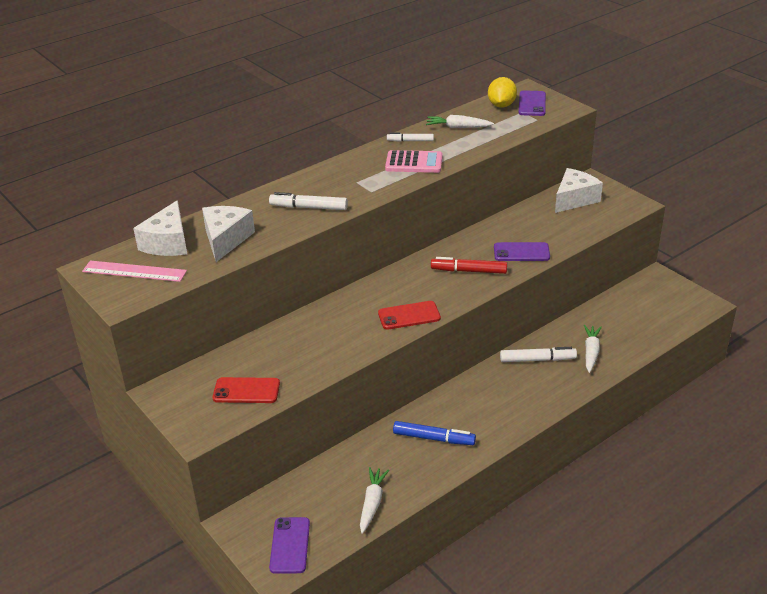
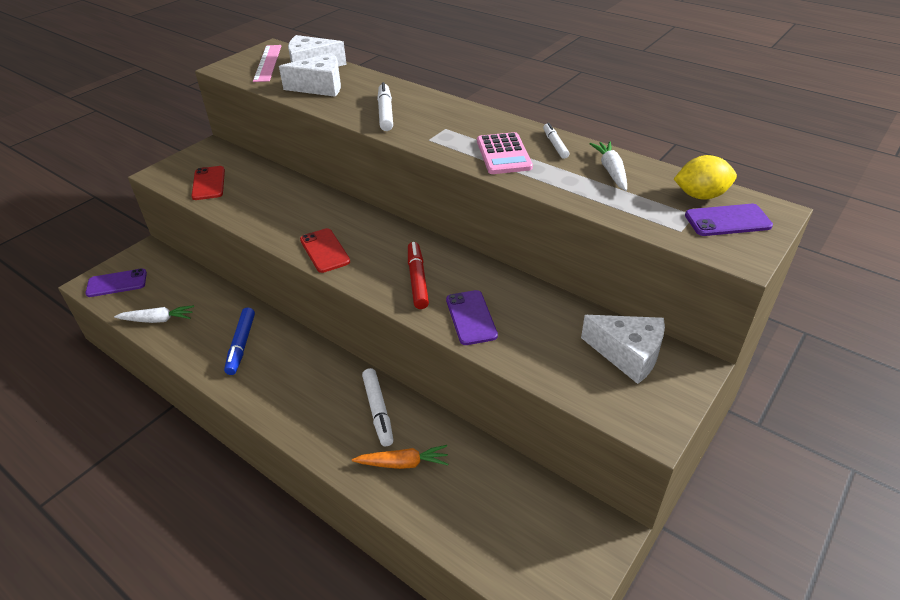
camera: 75 degrees right, 5 degrees up
white carrot [584,325,602,373] -> orange carrot [352,445,448,469]

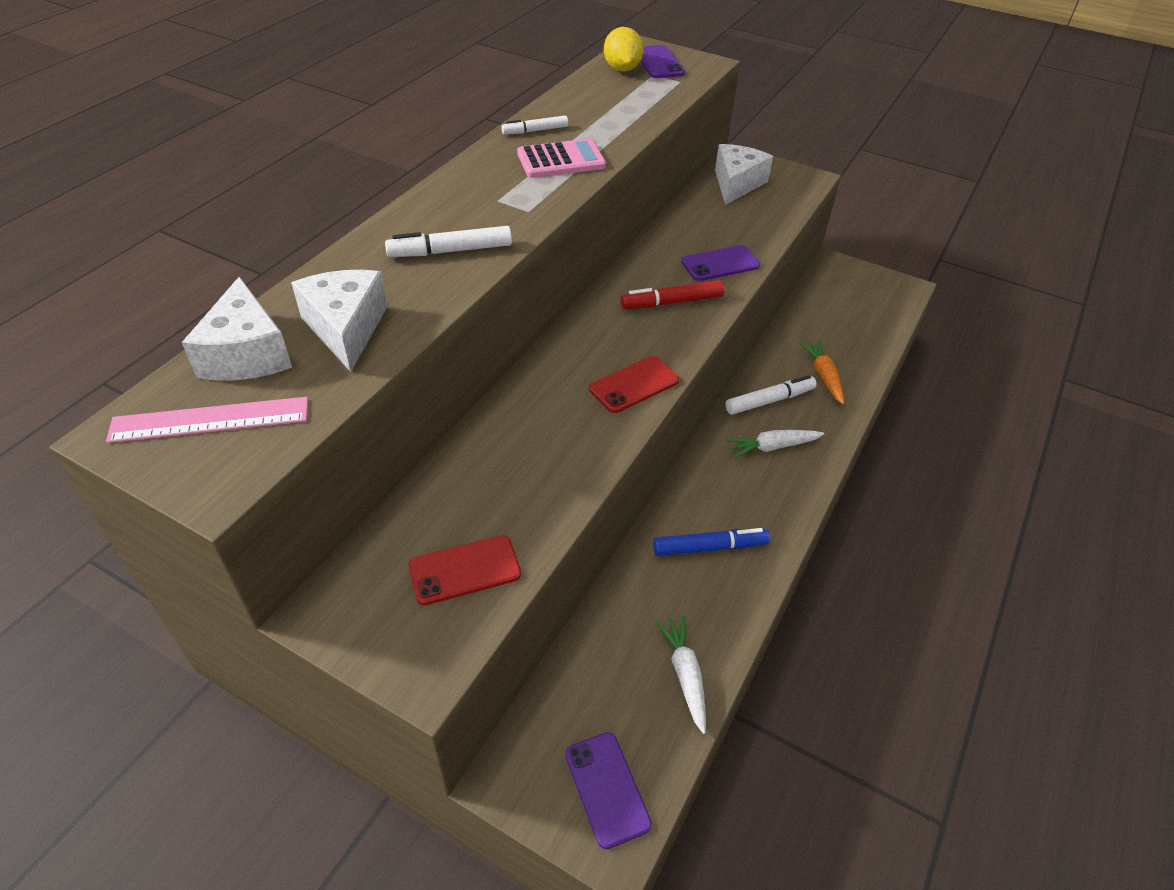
camera: 100 degrees left, 5 degrees up
white carrot [589,141,627,191] -> white carrot moved to [727,430,824,458]

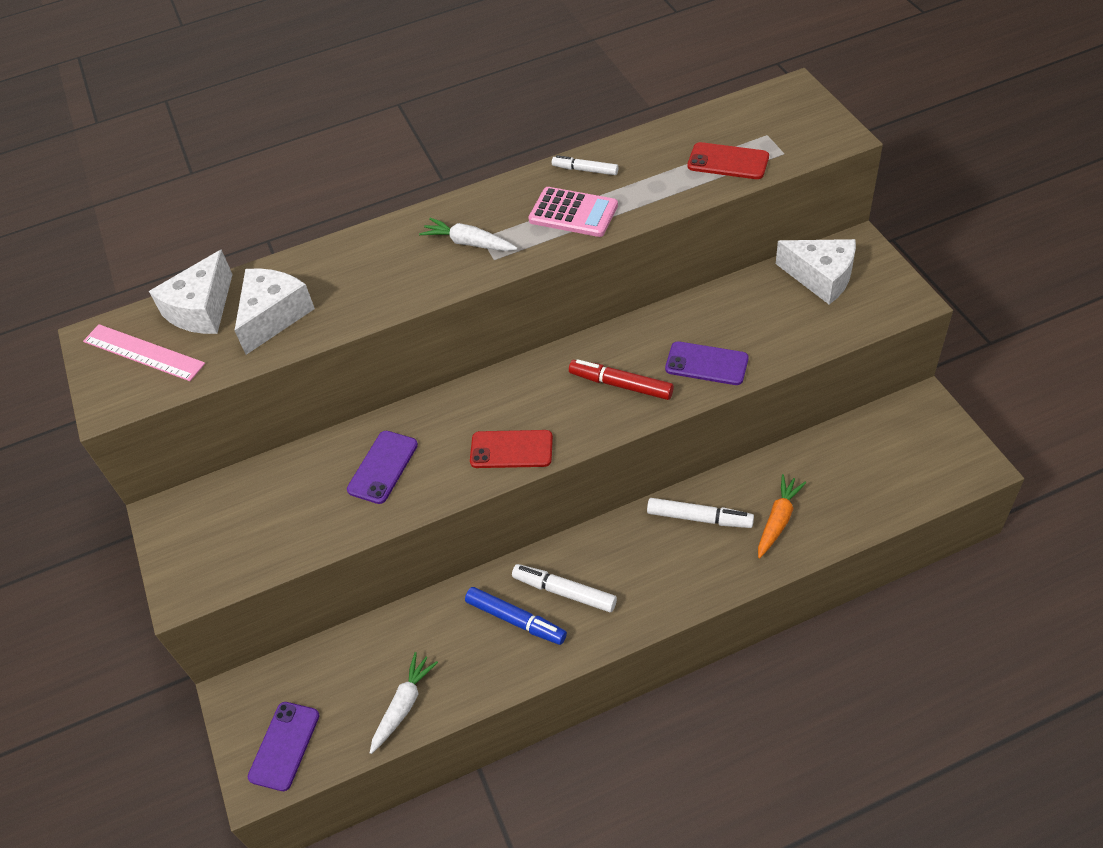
camera: 45 degrees right, 5 degrees up
white marker [385,226,512,257] -> white marker moved to [512,564,617,612]
red phone [408,535,521,605] -> red phone moved to [687,142,769,179]
yellow lemon [604,27,644,72] -> none
purple phone [640,45,685,78] -> purple phone moved to [347,431,418,504]
white cheese [715,144,773,205] -> white cheese turned 60 degrees clockwise [776,239,856,304]
white carrot [727,430,824,458] -> white carrot moved to [419,218,518,251]

